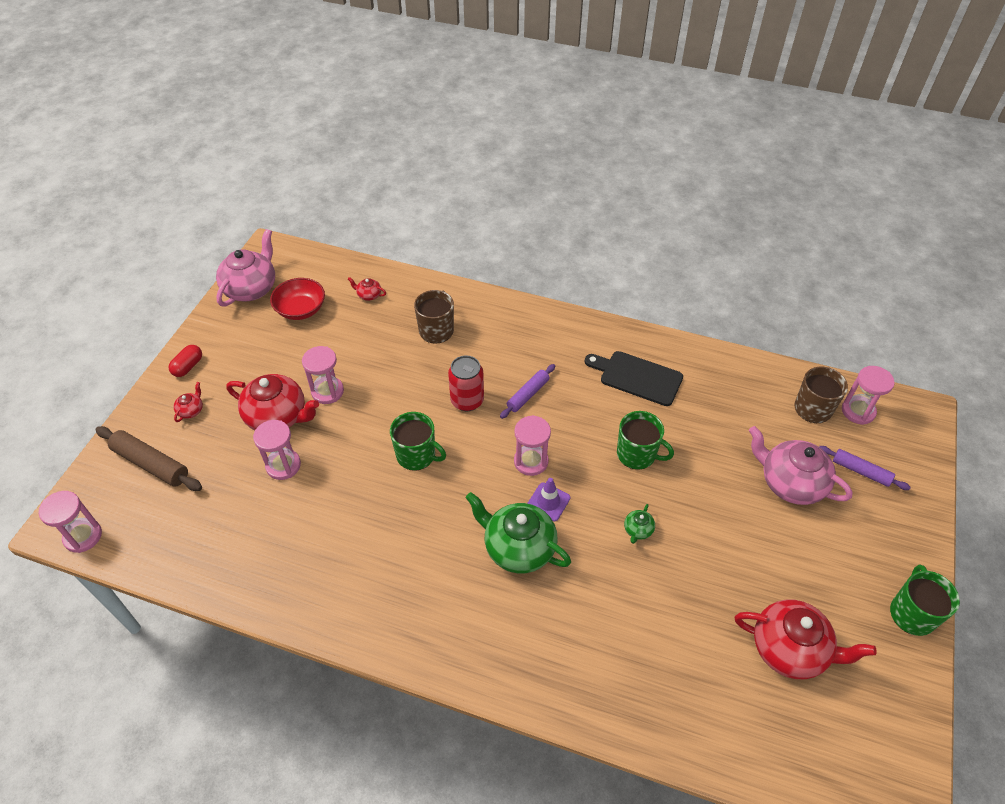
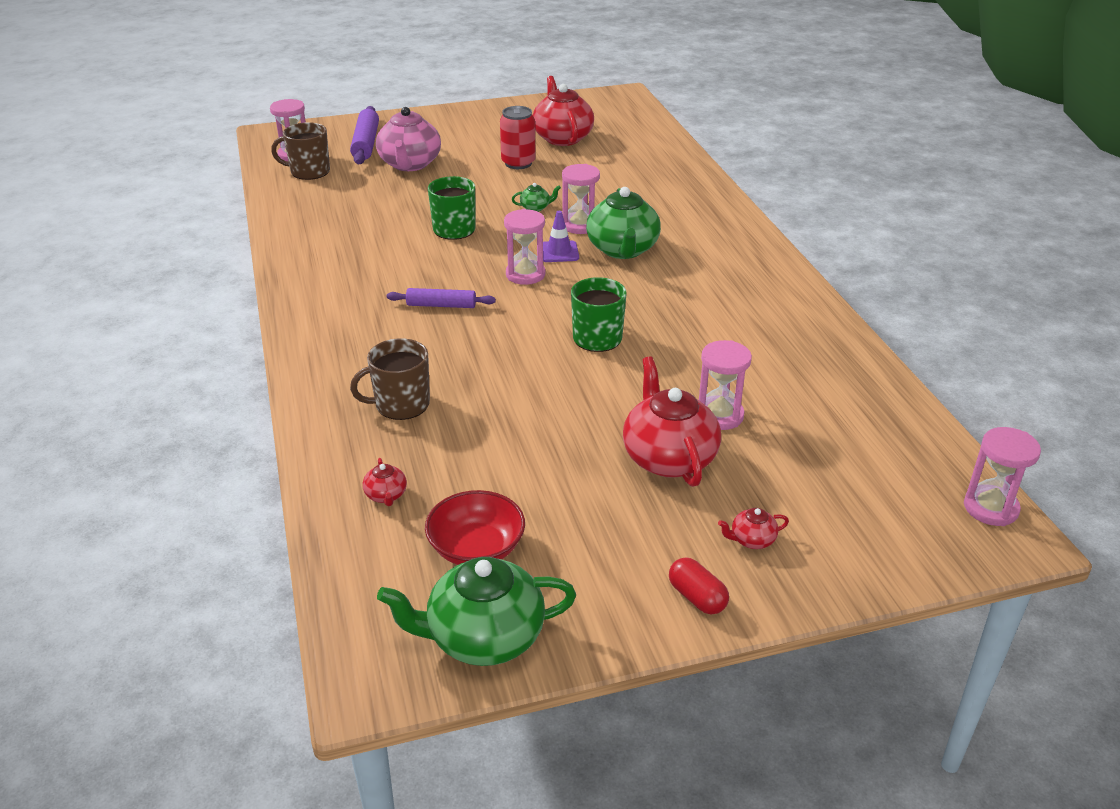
camera: 125 degrees left, 15 degrees down
brown rolling pin [95,426,202,491] -> none
red capsule [169,345,202,377] -> red capsule turned 60 degrees clockwise [669,557,729,615]
pink teapot [216,229,275,307] -> green teapot [377,557,576,666]
pink hourglass [302,346,344,404] -> pink hourglass moved to [562,164,600,234]
red can [448,355,484,411] -> red can moved to [500,106,536,169]
black cutting board [585,351,683,406] -> none
purple rolling pin [819,446,911,490] -> purple rolling pin [350,106,379,164], size x1.53
green mug [890,565,960,636] -> none

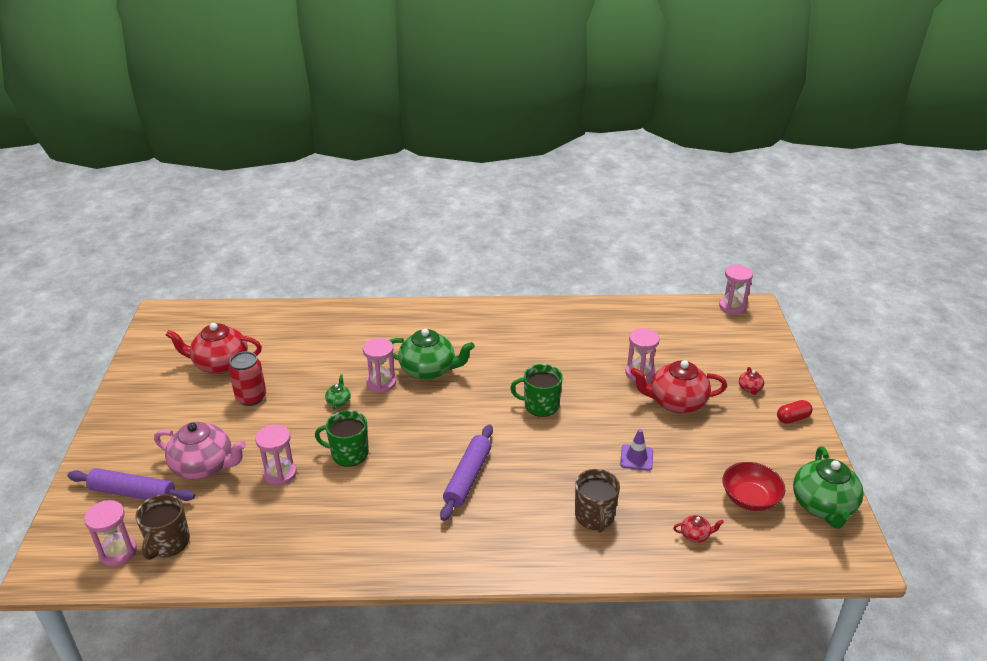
camera: 75 degrees left, 0 degrees up
purple rolling pin [387,288,496,308] -> purple rolling pin [440,424,493,521], size x1.53
pink hourglass [504,209,546,285] -> pink hourglass moved to [255,425,297,486]
purple traffic cone [543,211,579,262] -> purple traffic cone moved to [620,429,653,471]

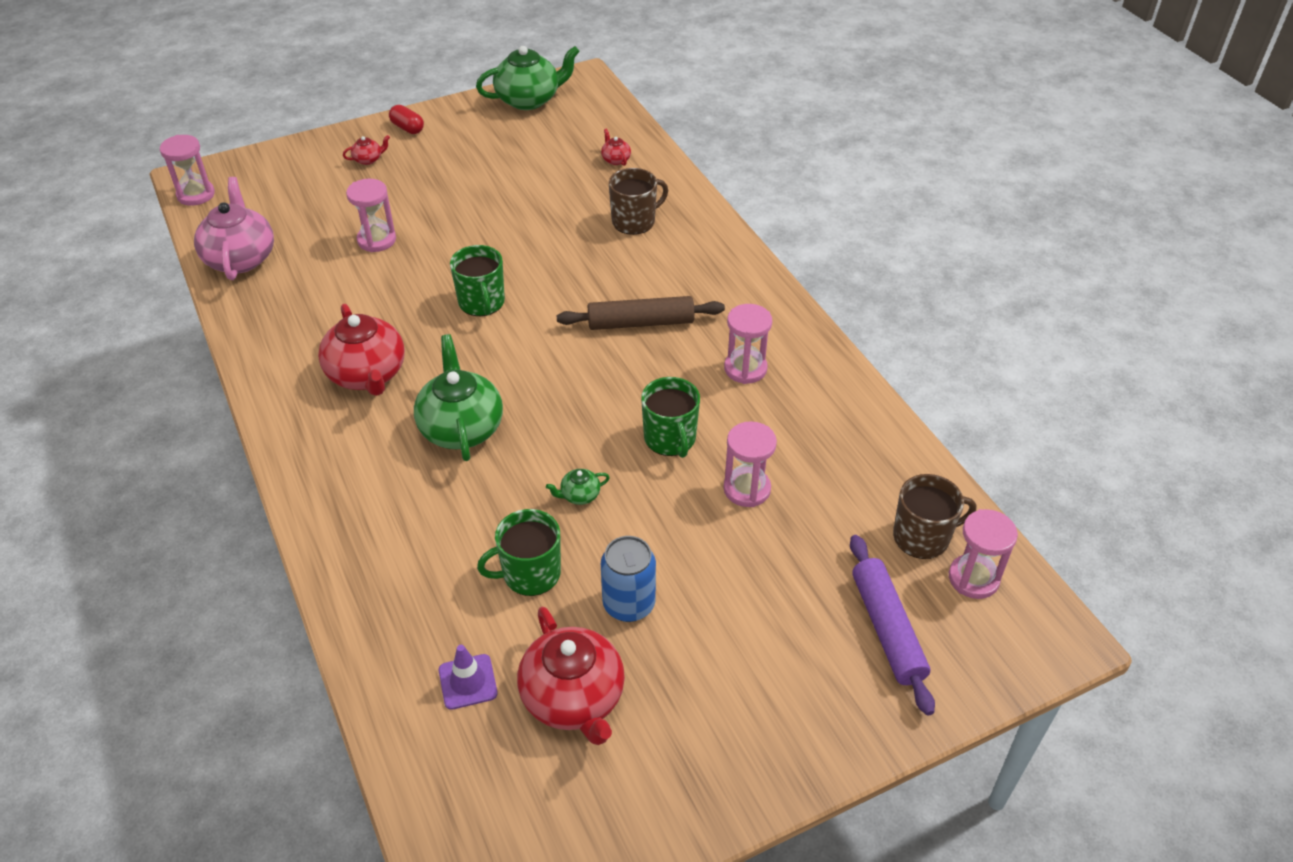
camera: 115 degrees left, 10 degrees up
pink teapot [154,422,246,479] -> pink teapot moved to [194,177,274,280]
red can [228,351,266,406] -> blue can [601,536,656,622]
pink hourglass [363,338,396,393] -> pink hourglass moved to [724,304,772,384]
purple rolling pin [440,424,493,521] -> brown rolling pin [556,296,725,330]
purple traffic cone [620,429,653,471] -> purple traffic cone moved to [439,645,498,710]
red teapot [631,360,727,413] -> red teapot moved to [318,304,405,396]
red bowl [722,462,785,511] -> none
none -> green mug [477,509,561,596]

